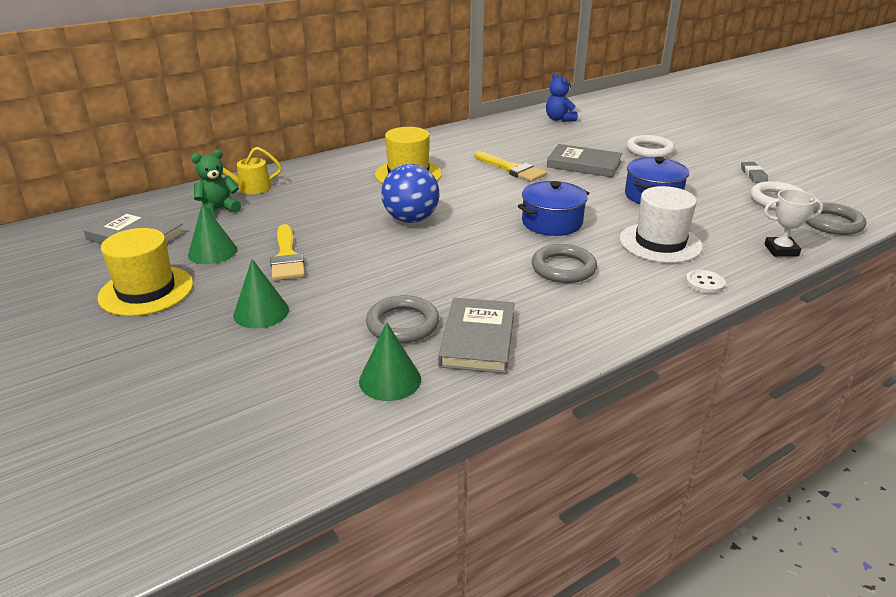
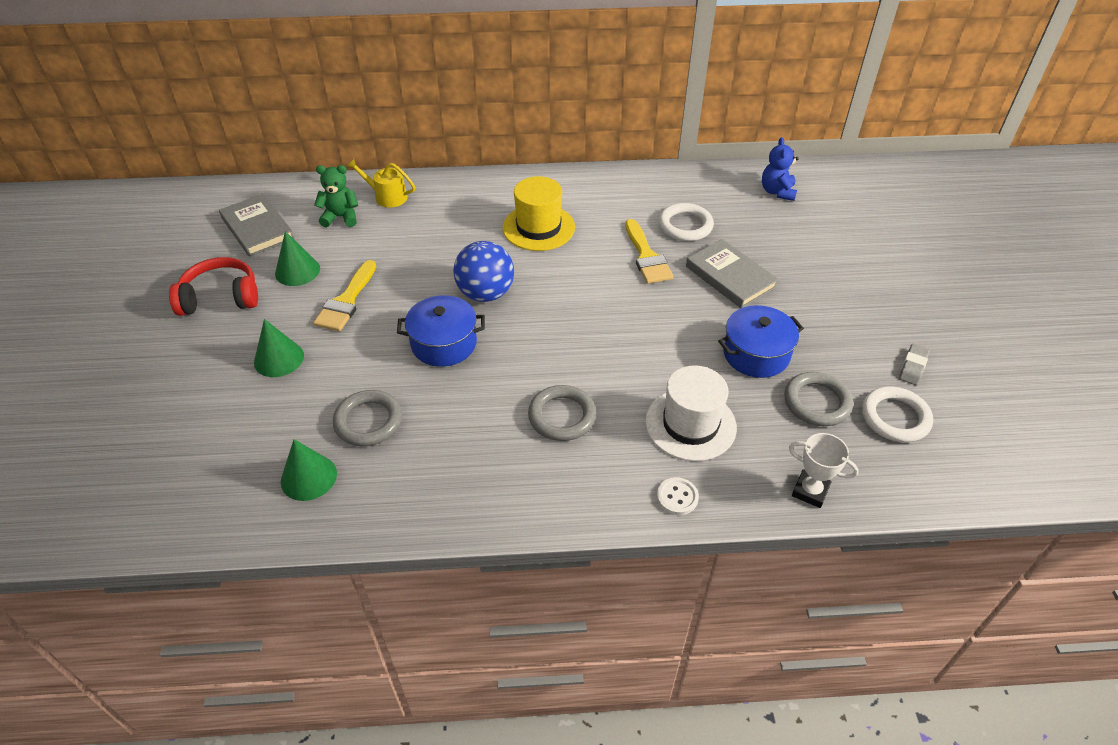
camera: 30 degrees right, 15 degrees up
yellow hat [97,228,193,316] -> red headphones [169,257,258,316]
grey book [438,298,515,374] -> none
blue pot [518,181,589,236] -> blue pot moved to [397,295,485,367]
white ring [626,135,675,158] -> white ring moved to [659,203,714,241]
grey ring [806,202,866,235] -> grey ring moved to [784,372,853,426]

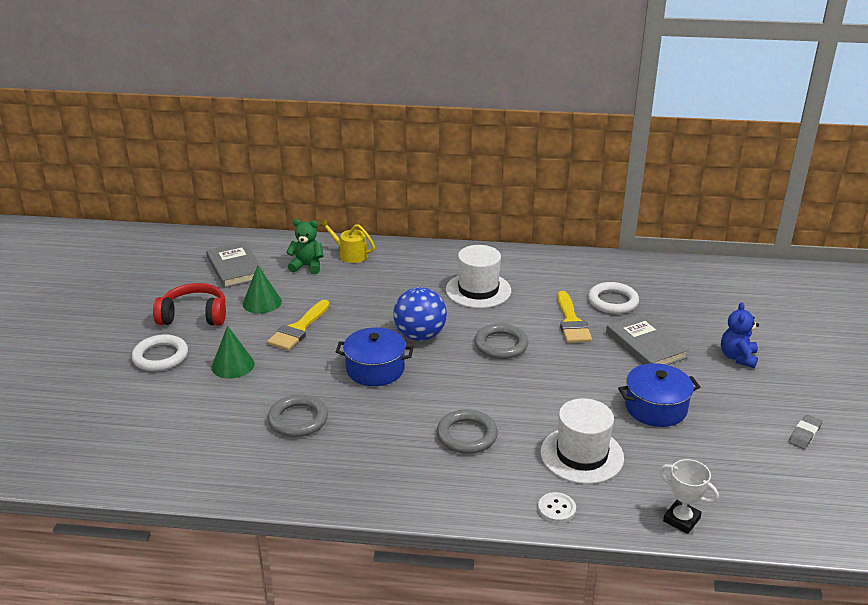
camera: 10 degrees right, 15 degrees down
green cone [281,439,337,501] -> none
yellow hat [502,176,575,251] -> white hat [446,245,511,308]
blue teddy bear [762,137,799,201] -> blue teddy bear moved to [721,302,759,368]
grey ring [784,372,853,426] -> grey ring moved to [474,323,528,359]
white ring [862,386,933,443] -> white ring moved to [132,335,188,371]

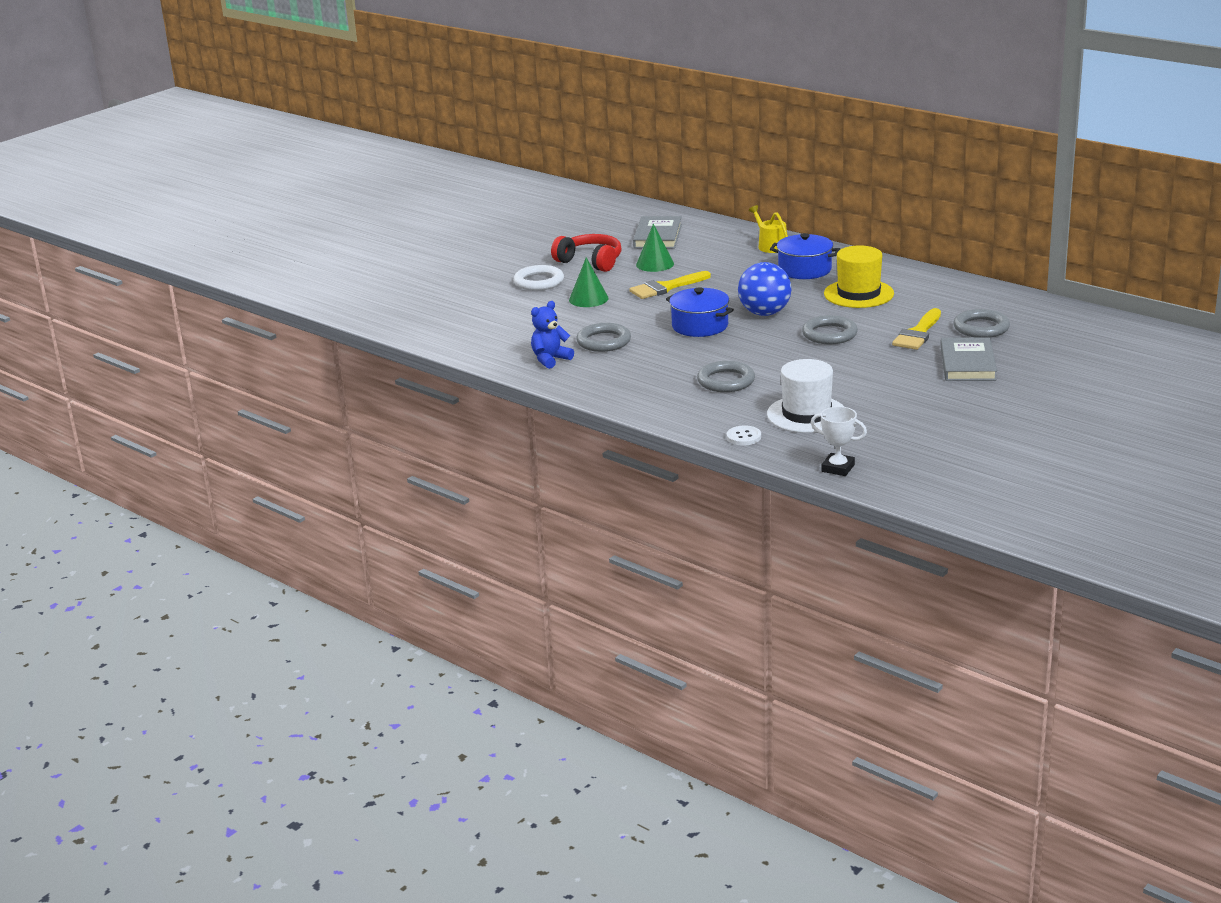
camera: 35 degrees right, 5 degrees down
green teddy bear [286,219,324,274] -> none
white hat [446,245,511,308] -> yellow hat [824,245,894,308]
white ring [588,282,639,314] -> grey ring [953,309,1010,338]
blue pot [618,363,700,427] -> blue pot moved to [770,233,840,279]
white trophy [660,459,719,534] -> white trophy turned 45 degrees counterclockwise [811,406,867,476]
blue teddy bear [721,302,759,368] -> blue teddy bear moved to [531,301,574,369]
grey eraser [789,414,822,449] -> none

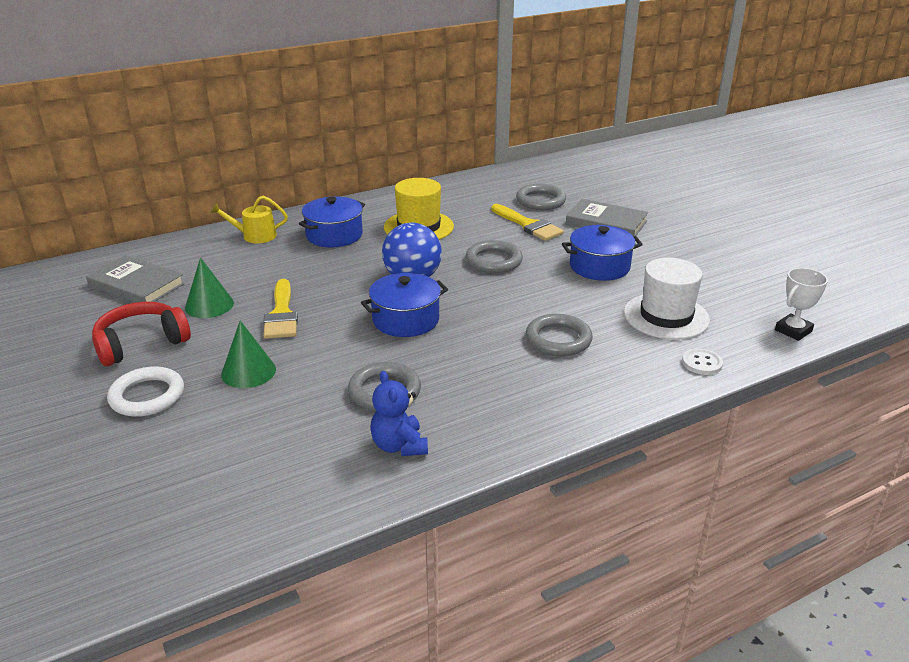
camera: 70 degrees left, 5 degrees up
none -> blue pot [562,225,643,281]

